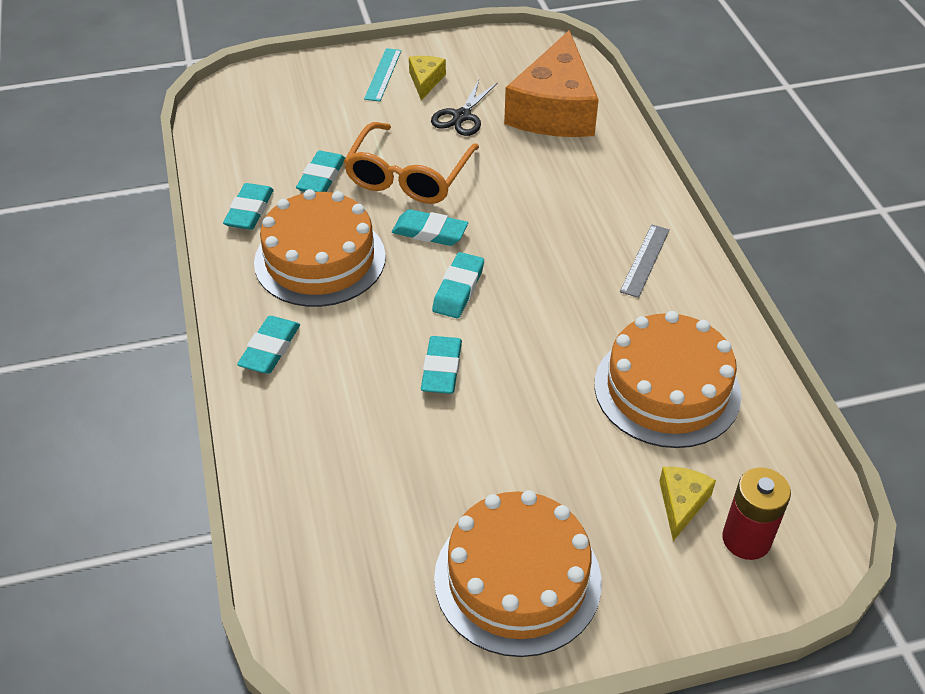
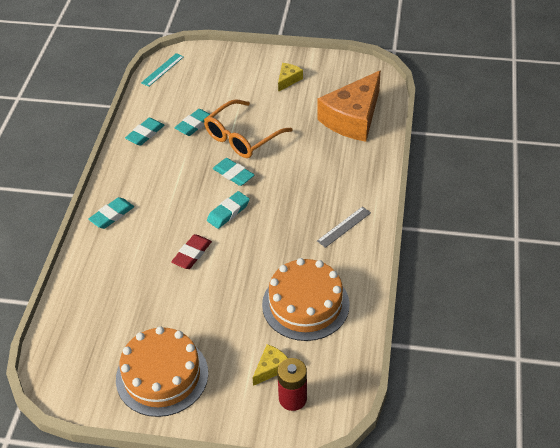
camera: 25 degrees right, 0 degrees up
orange cake [254,189,386,307] -> none
turquoise ruler [364,48,401,102] -> turquoise ruler moved to [141,53,184,87]
turquoise eraser [421,336,462,394] -> red eraser [171,234,212,269]
black scissors [431,80,498,136] -> none

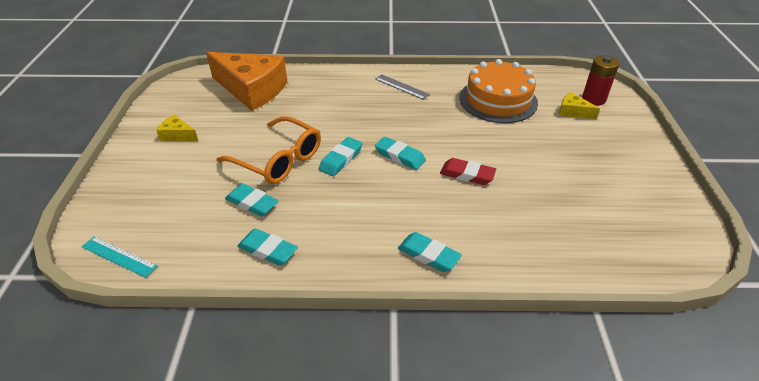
camera: 100 degrees left, 5 degrees down
orange cake [116,326,208,417] -> none

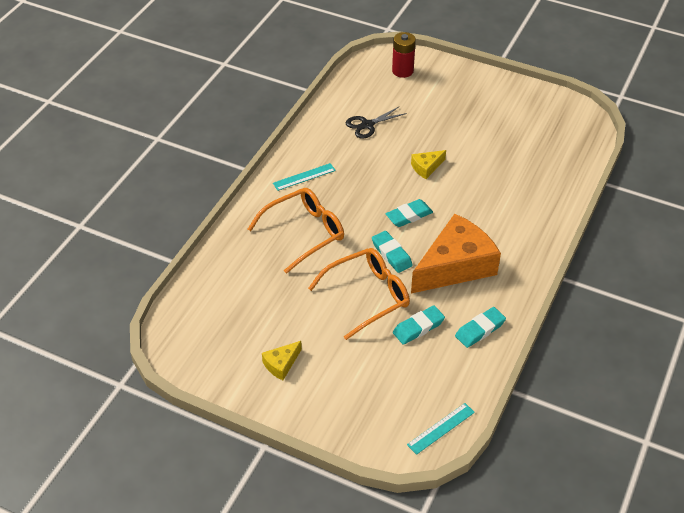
camera: 65 degrees left, 5 degrees up
orange cheese [206,52,287,111] -> orange cheese moved to [411,214,501,294]
grey ruler [375,75,430,100] -> turquoise ruler [273,163,336,191]
turquoise eraser [398,232,462,272] -> none
red eraser [440,158,496,185] -> none
orange cake [459,59,538,123] -> black scissors [346,106,407,139]
yellow cheese [559,92,600,120] -> yellow cheese moved to [411,150,446,179]
none -> orange glasses [248,188,344,274]

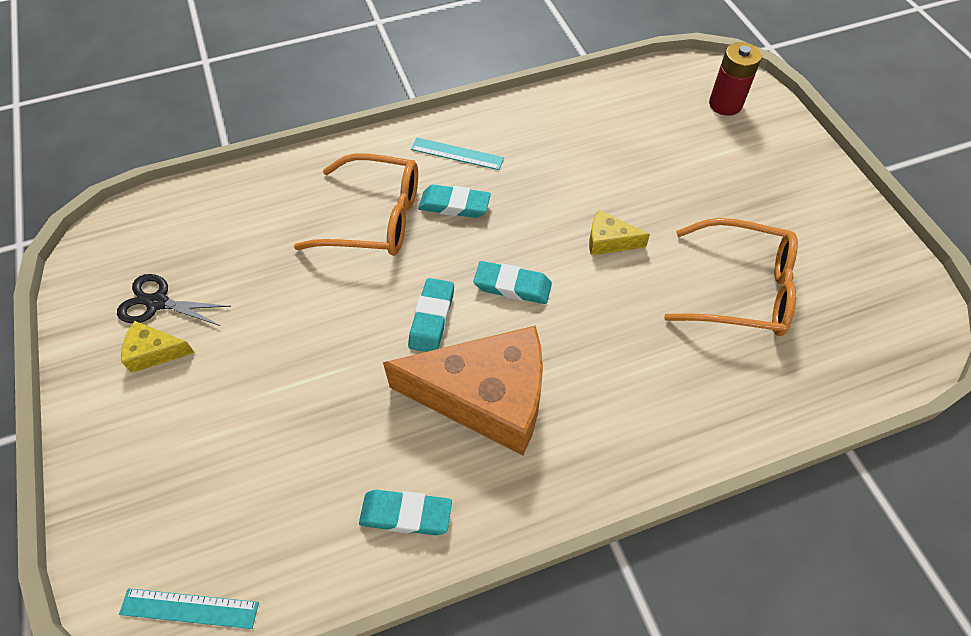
camera: 45 degrees right, 10 degrees up
orange glasses [308,248,410,340] -> orange glasses moved to [664,218,798,336]
black scissors [346,106,407,139] -> black scissors moved to [117,274,231,326]
turquoise eraser [393,305,445,345] -> turquoise eraser moved to [418,184,491,218]

